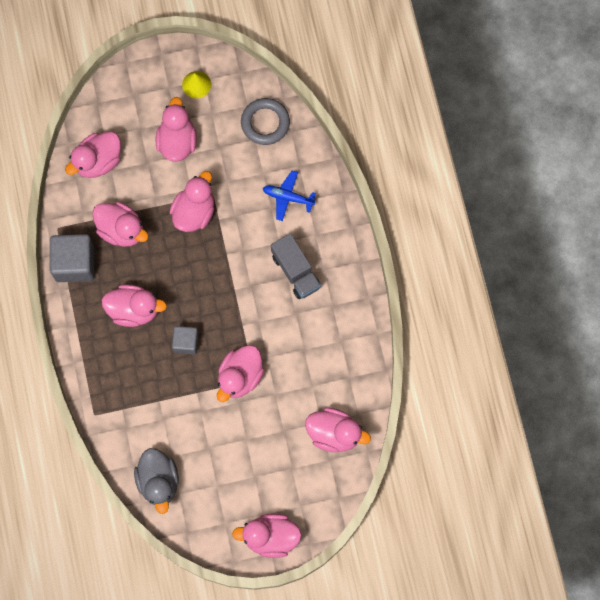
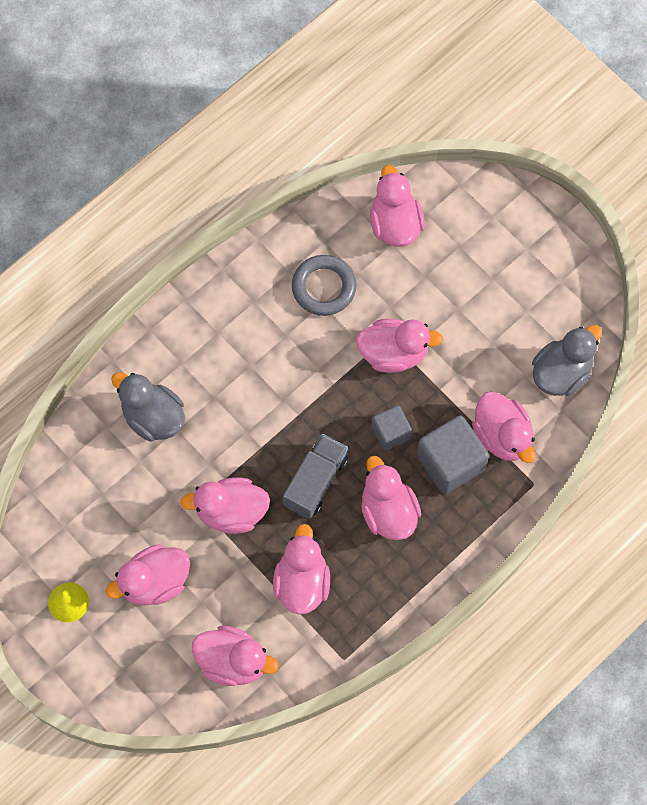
camera: 120 degrees left, 5 degrees down
grey cube [50,234,95,282] -> grey cube moved to [416,415,489,494]
pink duck [232,514,302,558] -> pink duck moved to [472,391,536,463]
grey ring [241,98,290,145] -> grey ring moved to [292,255,356,316]
blue plane [263,171,316,221] -> grey duck [111,372,185,442]
grey truck [271,233,321,299] -> grey truck moved to [283,434,348,519]

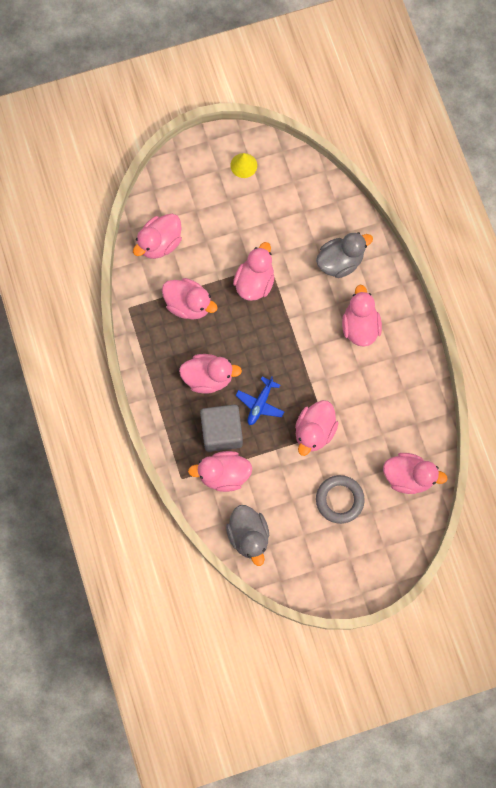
camera: 115 degrees right, 5 degrees up
pink duck [106,545,190,605] -> pink duck moved to [342,285,382,347]
grey truck [283,434,348,519] -> none
grey ring [292,255,356,316] -> grey ring moved to [316,475,365,524]
grey cube [372,405,412,450] -> blue plane [236,376,284,425]

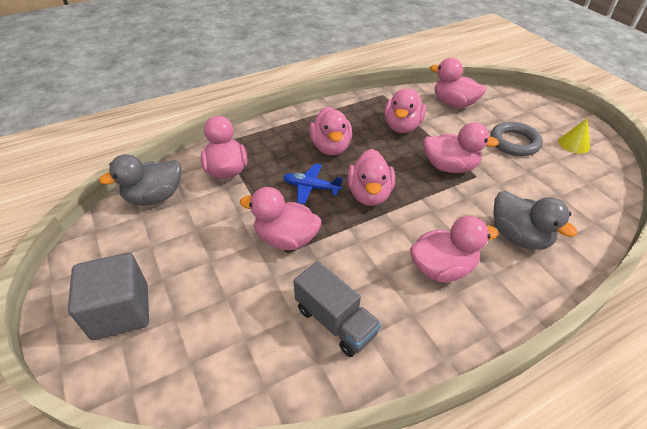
camera: 80 degrees right, 30 degrees down
grey cube [200,405,243,452] -> grey cube moved to [68,253,149,340]
grey ring [316,475,365,524] -> grey ring moved to [490,122,543,156]
pink duck [383,453,448,494] -> pink duck moved to [347,149,395,206]
none -> grey truck [293,261,381,357]

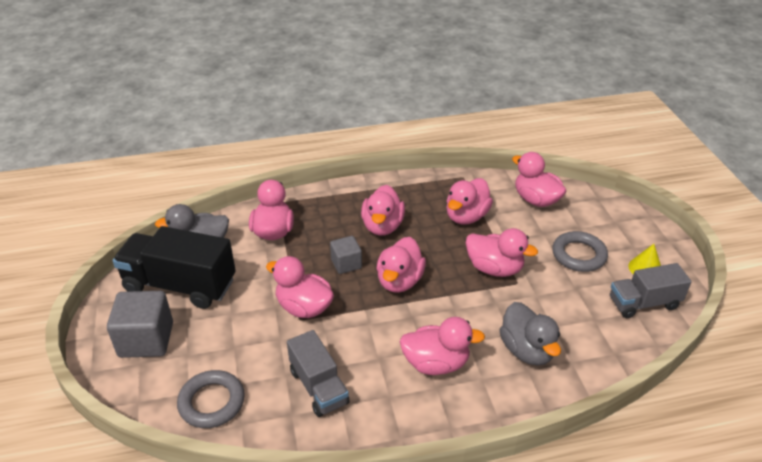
camera: 15 degrees right, 5 degrees down
blue plane [283,163,342,204] -> grey cube [330,236,362,274]
none -> black truck [113,226,236,309]
none -> grey ring [177,370,245,428]
none -> grey truck [610,263,692,318]

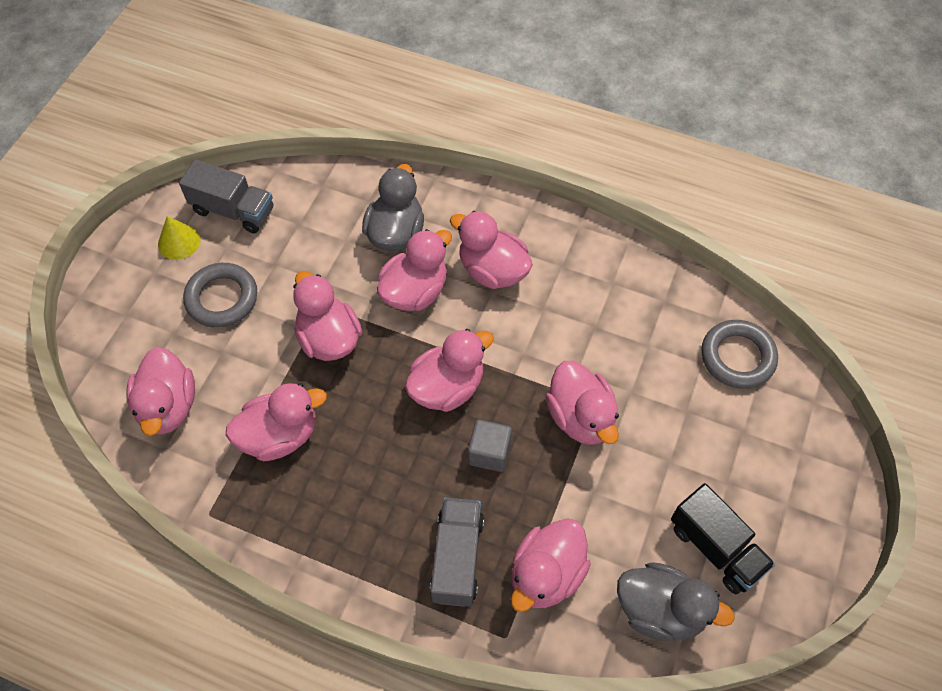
camera: 145 degrees left, 20 degrees up
grey cube [107,291,173,358] -> none
black truck [113,226,236,309] -> black truck [671,483,775,594], size x0.62
grey truck [287,330,350,417] -> grey truck moved to [430,498,484,607]
pink duck [361,185,405,236] -> pink duck moved to [377,229,452,311]

